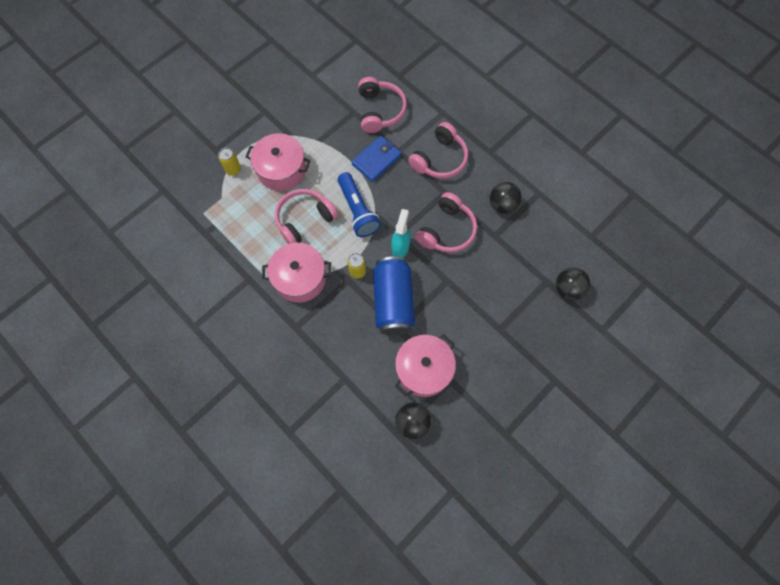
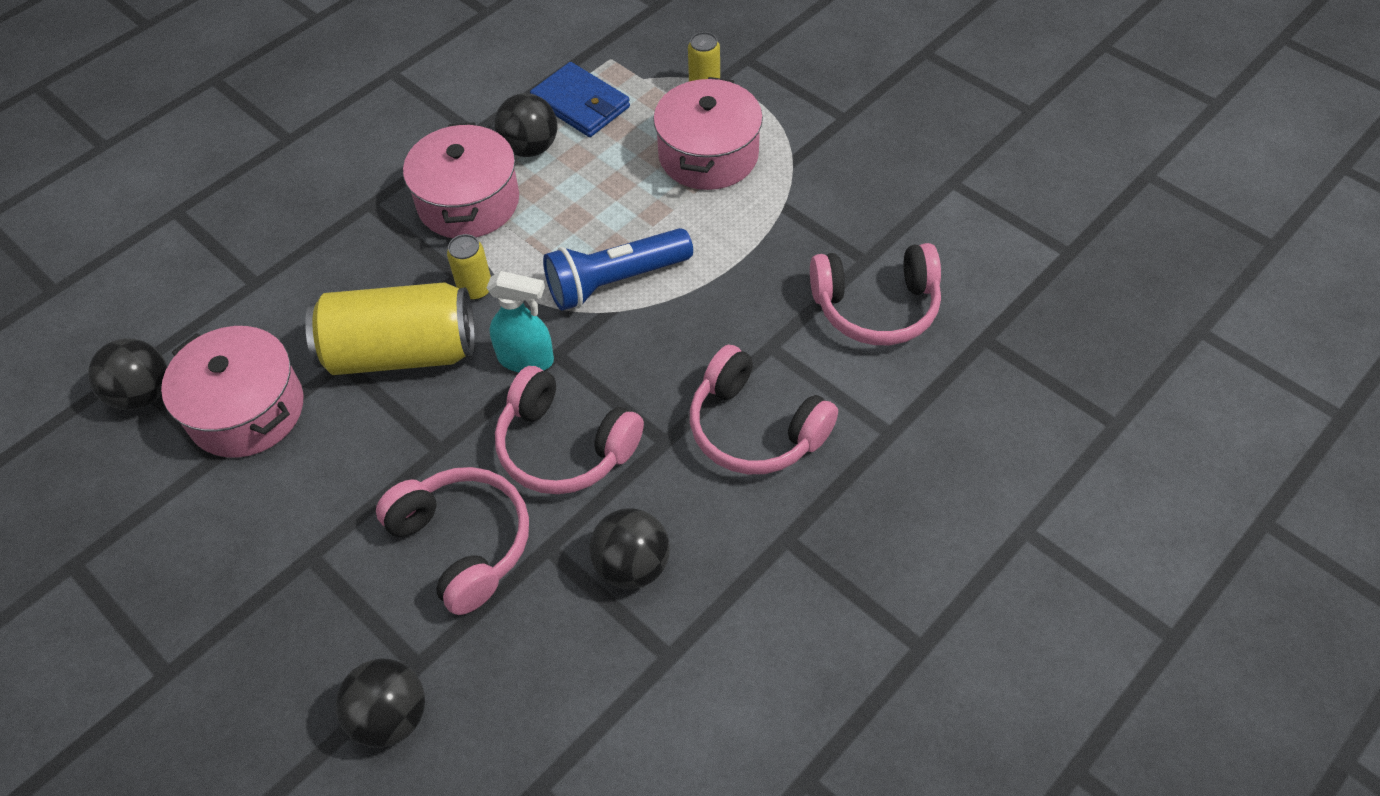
camera: 90 degrees right, 15 degrees down
pink headphones [275,189,338,244] -> pink headphones moved to [376,467,529,615]
blue wallet [352,136,402,182] -> blue wallet moved to [530,62,630,137]
blue can [373,256,415,335] -> yellow can [305,283,475,375]
none -> black ball [495,93,557,157]

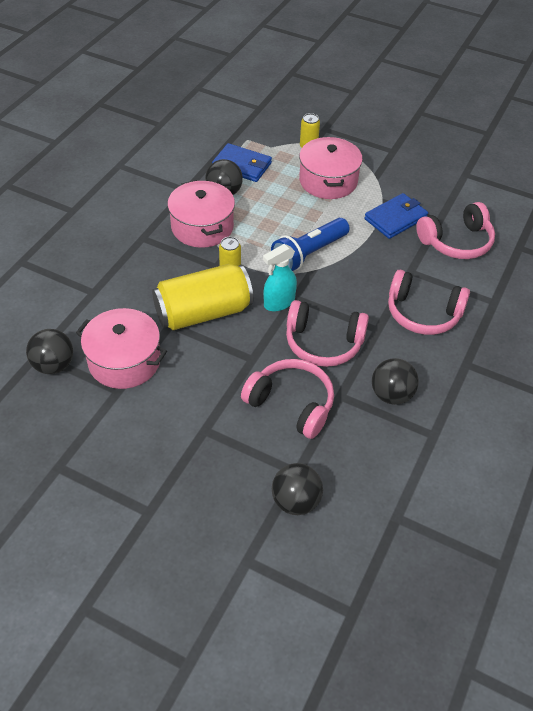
camera: 20 degrees left, 5 degrees down
turquoise spray bottle [486,271,554,372] -> turquoise spray bottle turned 150 degrees clockwise [263,244,297,311]
none -> blue wallet [364,193,428,239]

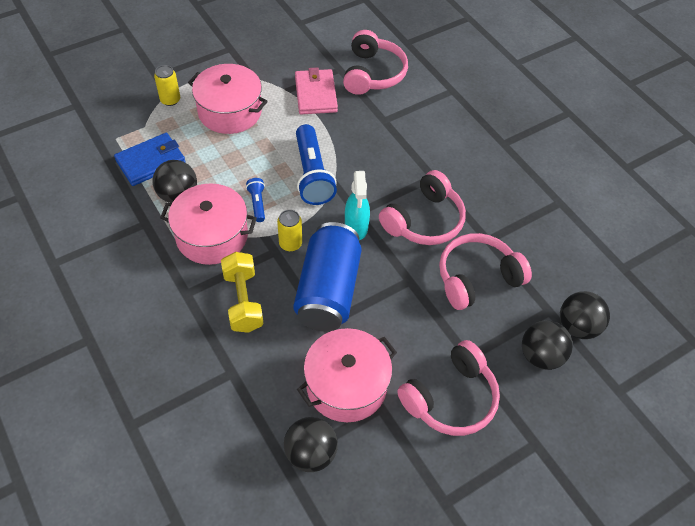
camera: 60 degrees left, 5 degrees up
yellow can [152,264,253,330] -> blue can [293,222,362,331]
blue wallet [364,193,428,239] -> pink wallet [295,67,338,114]
black ball [372,358,419,405] -> black ball moved to [522,320,573,370]
pink headphones [388,269,470,335] -> pink headphones moved to [397,340,500,436]
none -> yellow dumbbell [221,252,264,333]
none -> blue flashlight [246,178,265,222]

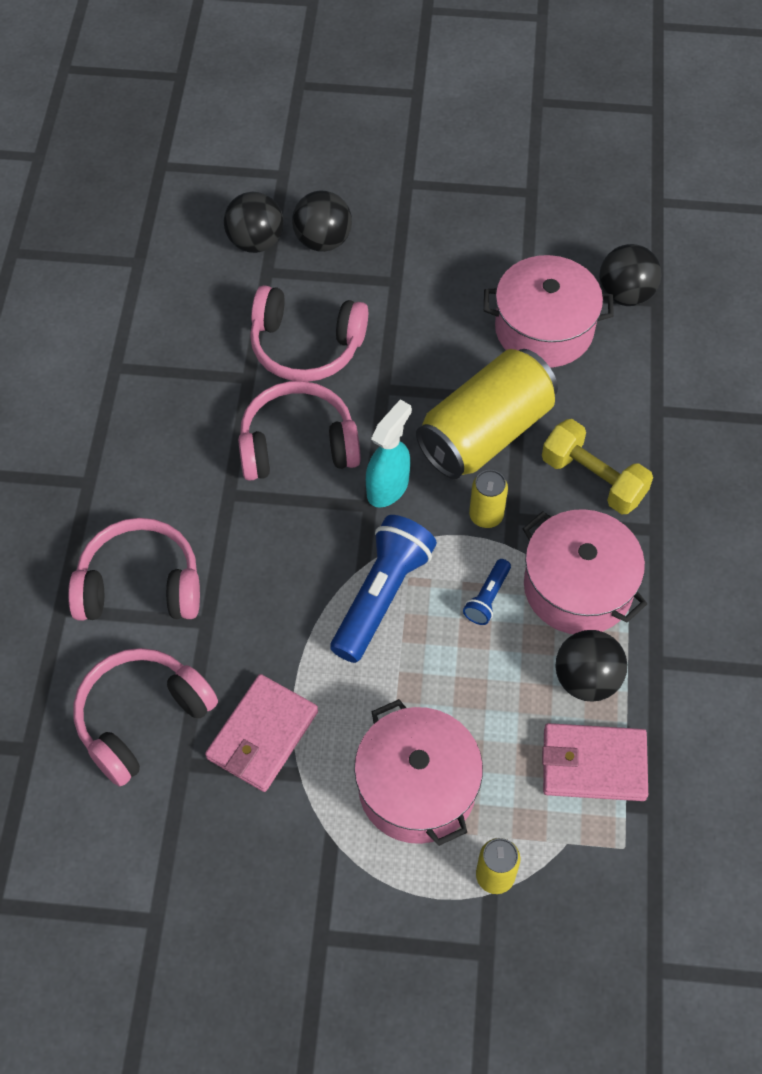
camera: 140 degrees left, 5 degrees up
blue wallet [114,133,186,186] -> pink wallet [542,723,648,801]
yellow dumbbell [221,252,264,333] -> yellow dumbbell turned 75 degrees counterclockwise [542,419,653,515]
blue can [293,222,362,331] -> yellow can [416,349,558,479]
pink headphones [397,340,500,436] -> pink headphones moved to [68,518,200,620]

